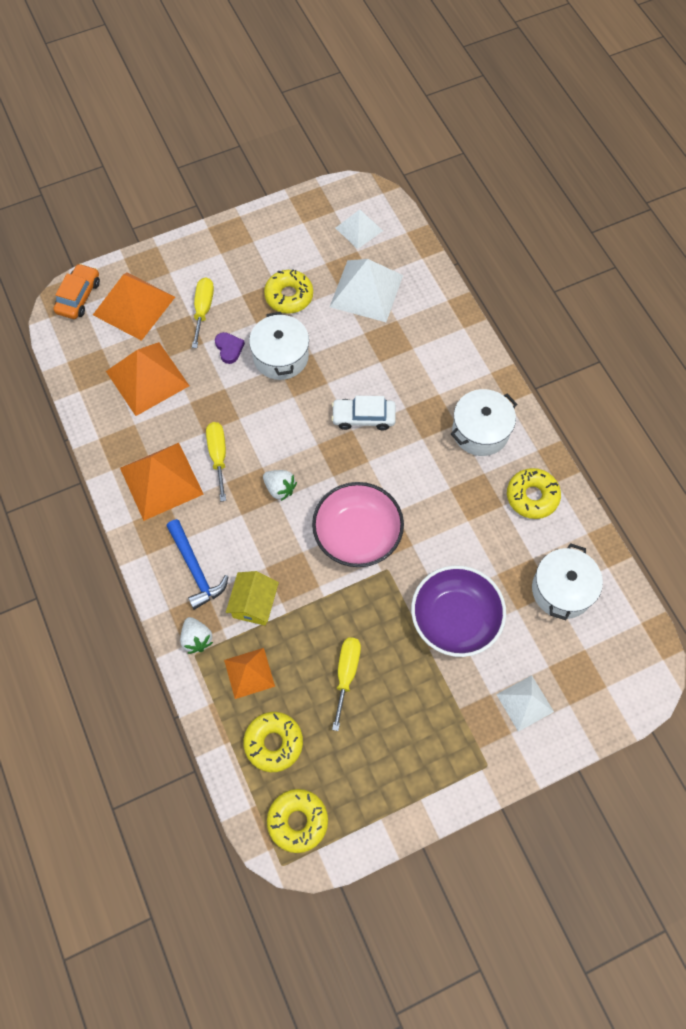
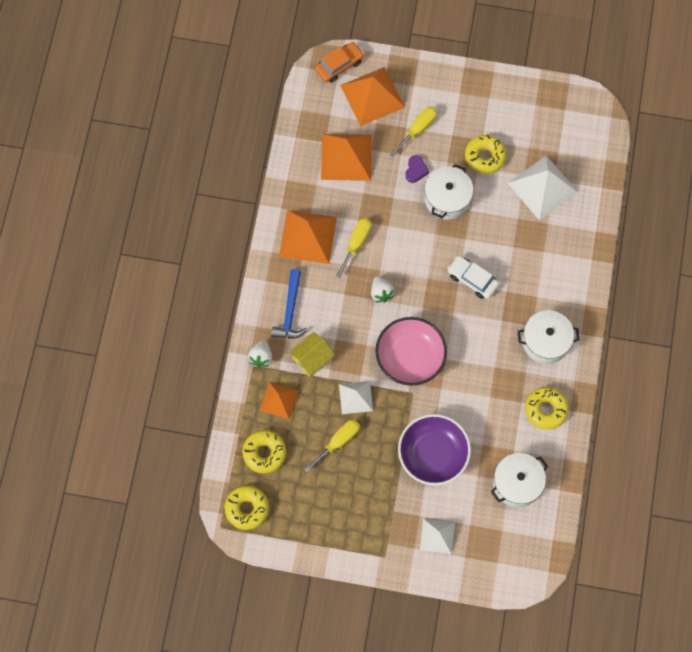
camera: 35 degrees right, 5 degrees up
white pyramid [336,209,383,249] -> white pyramid moved to [339,381,373,414]

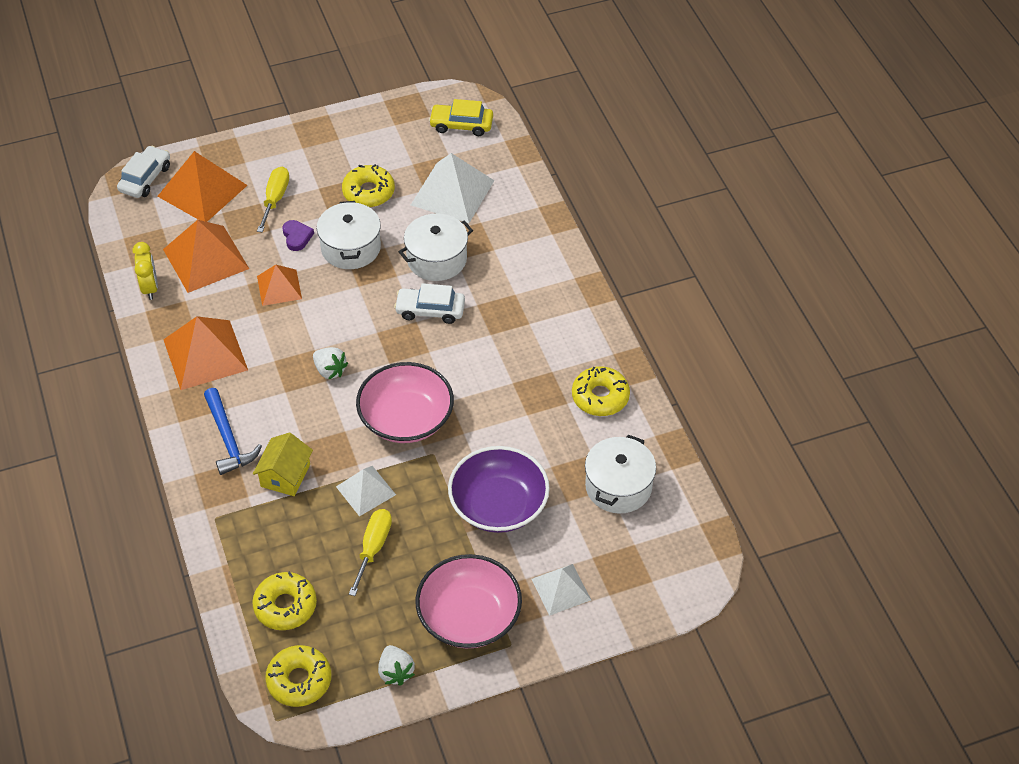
camera: 30 degrees left, 20 degrees down
white strawberry [248,340,272,367] -> white strawberry moved to [378,645,415,686]
orange pyramid [260,382,299,419] -> orange pyramid moved to [257,265,302,306]
orange car [315,42,364,83] -> white car [117,146,170,198]
yellow screwdriver [336,218,371,278] -> none
white pot [518,310,579,364] -> white pot moved to [399,213,473,281]
none -> yellow clock [133,242,158,300]
none -> pink bowl [415,554,522,648]
none -> yellow car [429,99,493,136]

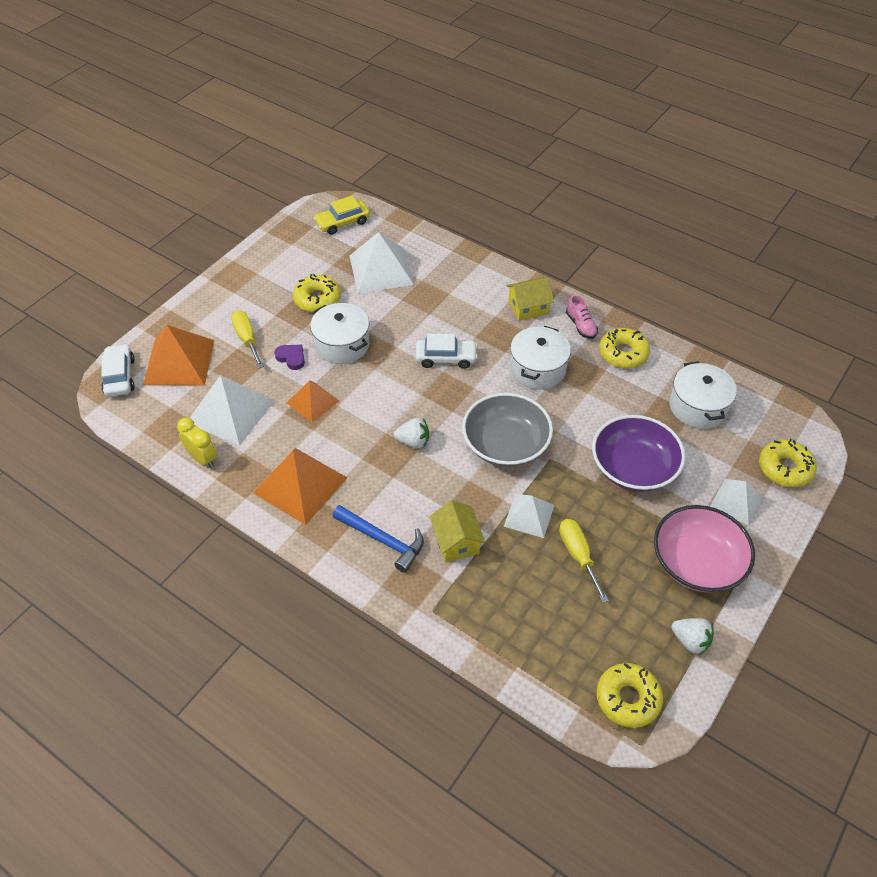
camera: 35 degrees left, 0 degrees up
orange pyramid [163,220,249,293] -> white pyramid [190,375,275,446]
yellow donut [252,571,317,630] -> yellow donut moved to [759,439,817,487]
pink bowl [356,362,454,443] -> grey bowl [462,393,553,467]
white car [394,283,465,324] -> white car turned 150 degrees counterclockwise [415,334,478,369]
white pot [399,213,473,281] -> white pot moved to [510,326,571,390]
none -> yellow house [507,278,554,321]
none -> pink shoe [566,295,598,339]

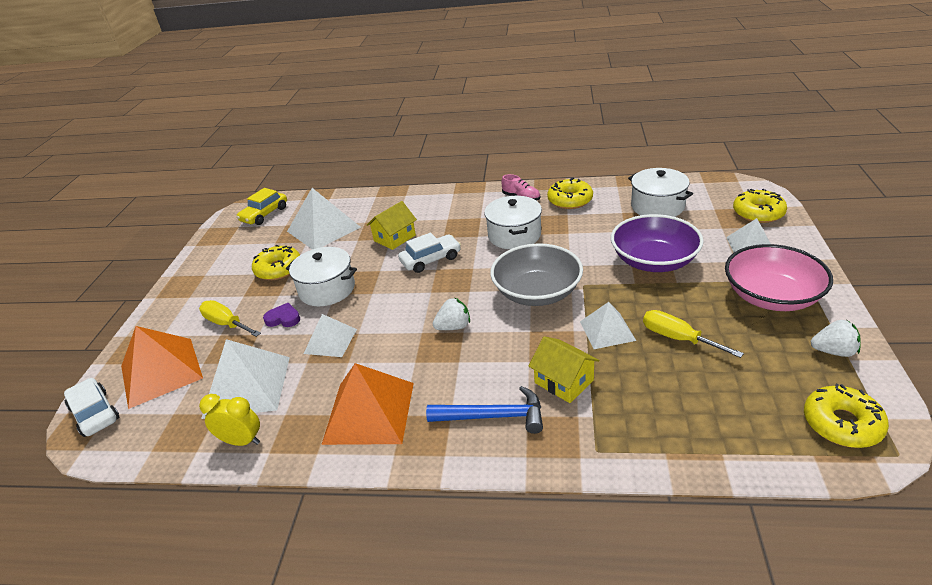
camera: 25 degrees left, 15 degrees down
orange pyramid [287,380,339,422] -> white pyramid [304,314,357,357]
yellow house [507,278,554,321] -> yellow house moved to [367,201,417,250]

